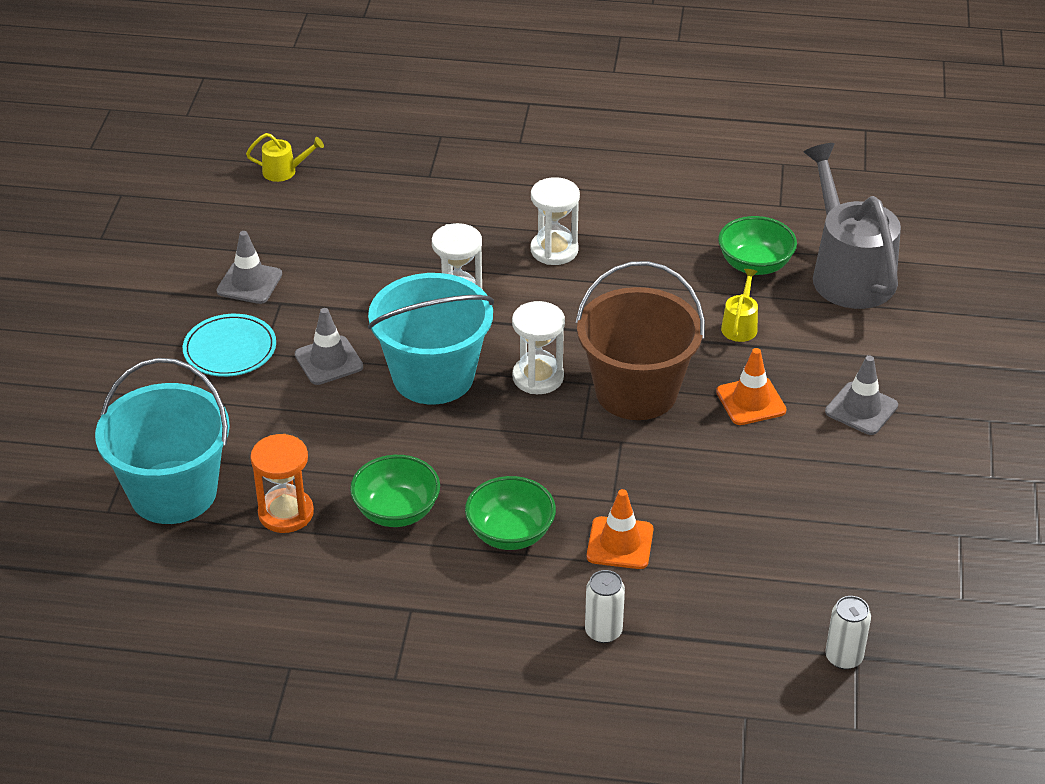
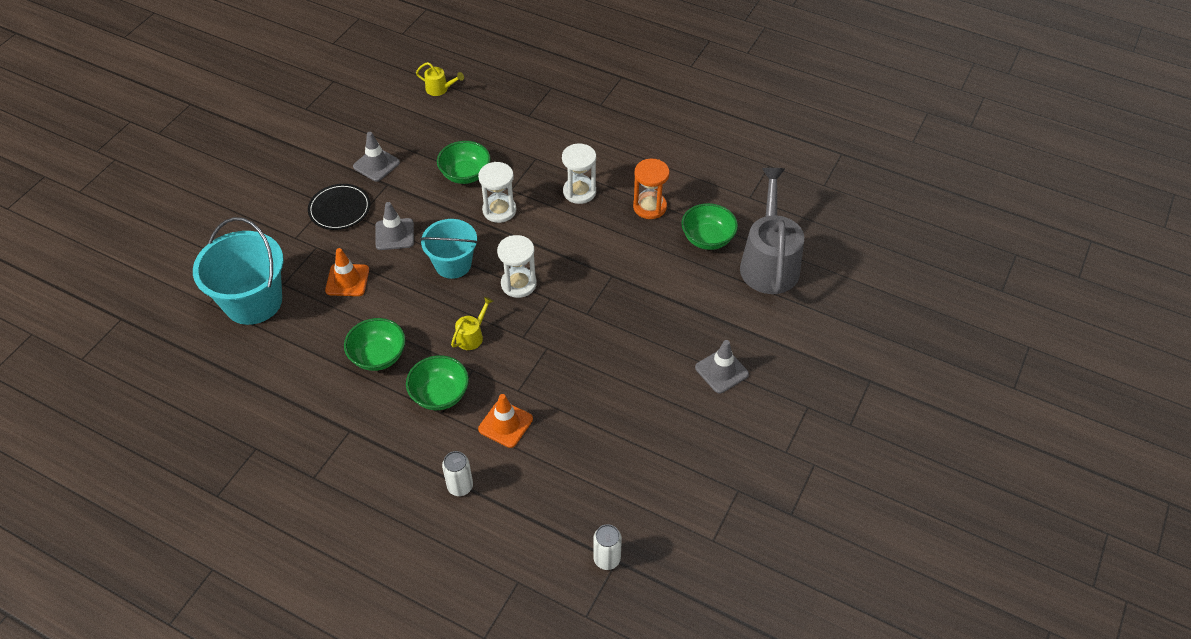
camera: 20 degrees right, 10 degrees up
turquoise plate [183,314,276,377] -> black plate [308,184,370,230]
orange hourglass [250,434,314,533] -> orange hourglass moved to [633,159,670,219]
turquoise bucket [368,273,494,404] -> turquoise bucket [420,219,478,279], size x0.66
brown bucket [575,261,705,420] -> none
orange traffic cone [716,348,786,425] -> orange traffic cone moved to [325,248,369,296]
yellow watering can [721,269,758,342] -> yellow watering can moved to [451,297,493,350]
none -> green bowl [437,141,491,184]

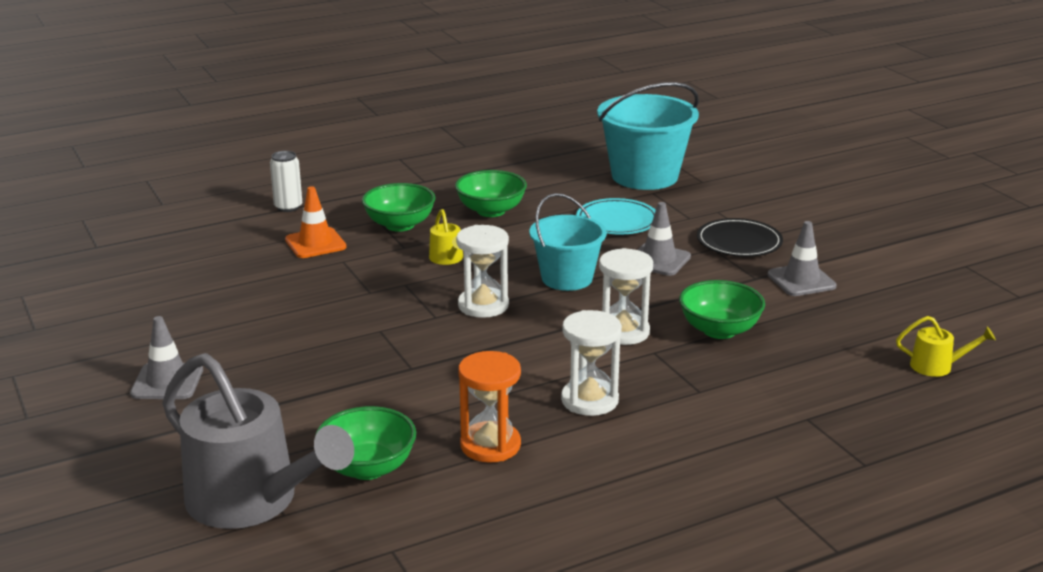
camera: 125 degrees right, 25 degrees down
orange traffic cone [325,248,369,296] -> turquoise plate [576,198,656,234]
yellow watering can [416,62,464,96] -> yellow watering can turned 135 degrees counterclockwise [896,316,996,377]
white can [593,524,622,570] -> none

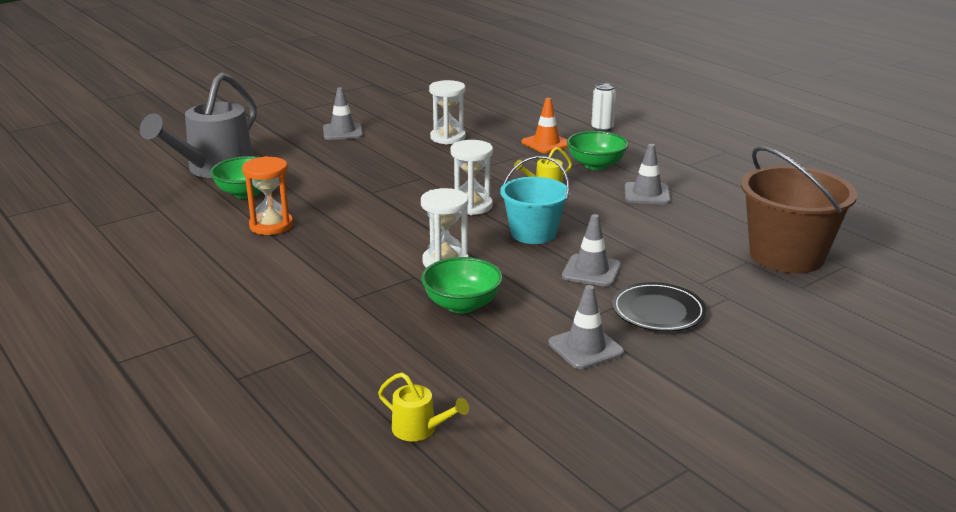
camera: 80 degrees right, 0 degrees up
green bowl [455,170,527,217] -> grey traffic cone [625,144,671,204]
white hourglass [561,310,622,416] -> white hourglass moved to [429,80,466,144]
turquoise plate [576,198,656,234] -> none
turquoise bucket [597,82,699,190] -> brown bucket [741,146,857,273]
yellow watering can [896,316,996,377] -> yellow watering can turned 60 degrees counterclockwise [378,373,469,441]

